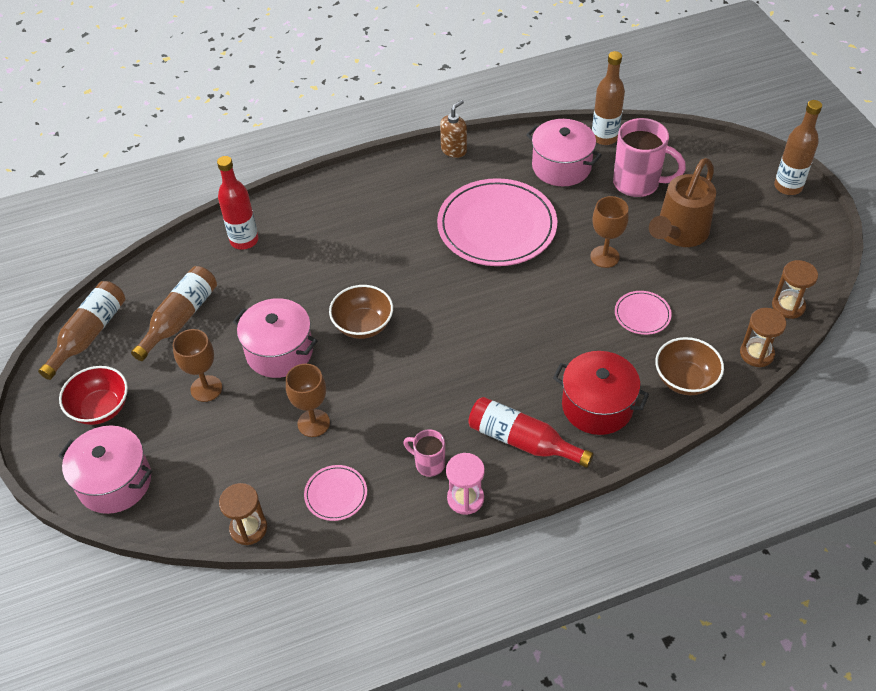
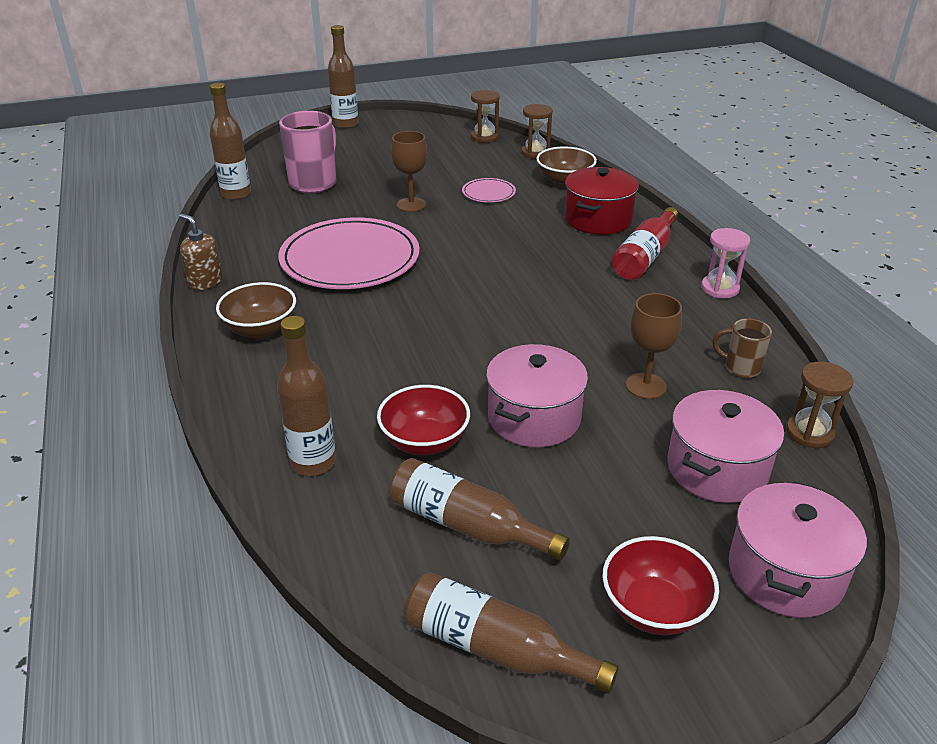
camera: 90 degrees left, 15 degrees down
brown goblet [173,329,222,402] -> none
red bottle [217,156,258,250] -> brown bottle [277,316,336,476]
pink plate [304,465,367,521] -> brown mug [713,319,772,378]
brown bowl [329,285,393,339] -> brown bowl moved to [216,282,296,339]
pink mug [403,429,445,477] -> none
pink pot [526,119,602,186] -> pink pot moved to [668,390,784,503]
brown watering can [649,158,716,247] -> none
none -> red bowl [377,385,470,455]

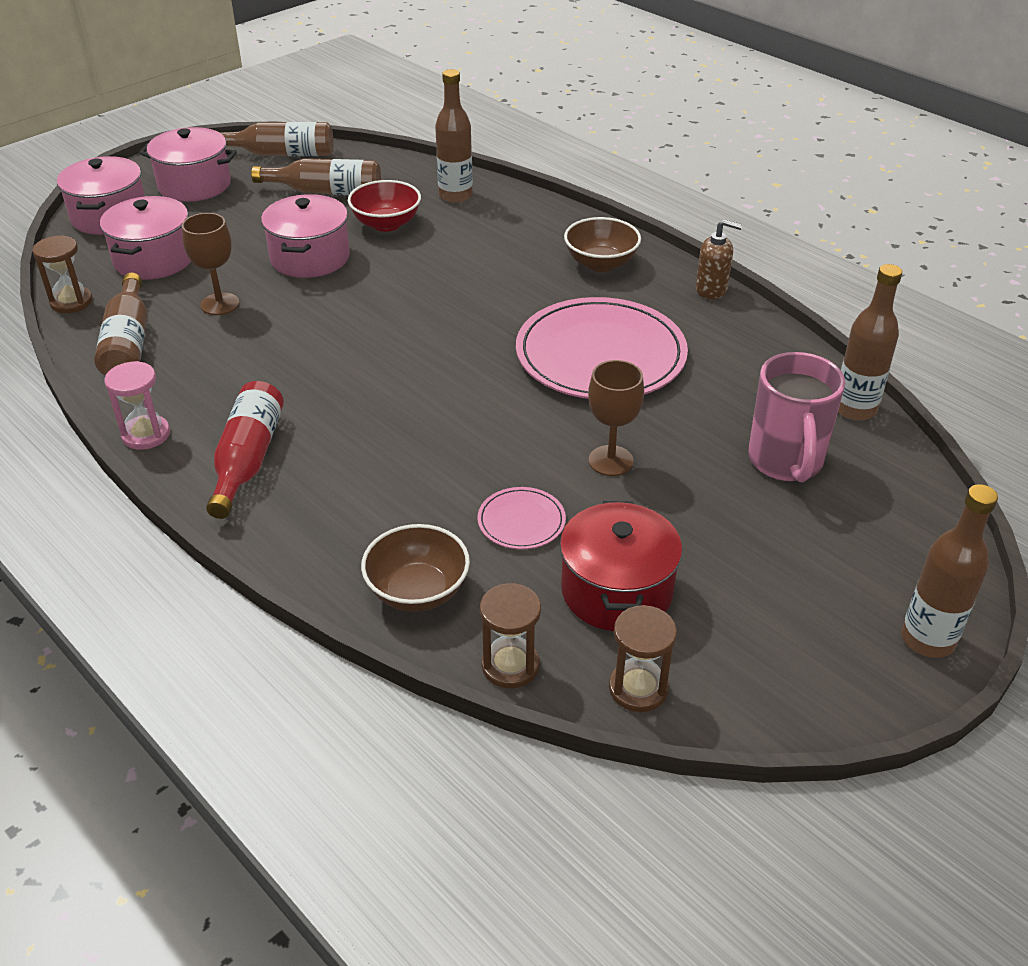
camera: 155 degrees right, 5 degrees up
red pot [565,167,639,235] -> red pot moved to [560,501,682,631]
red bowl [602,536,719,635] -> pink pot [139,127,237,202]
brown mug [713,319,772,378] -> brown bottle [94,273,147,376]

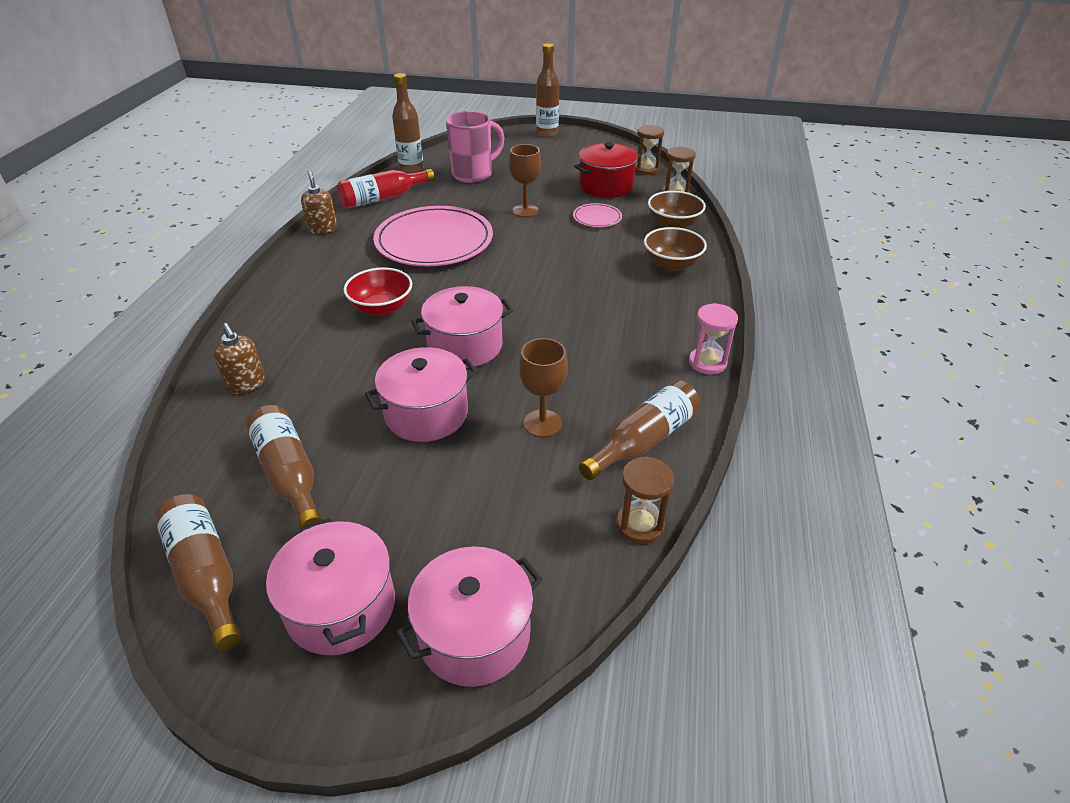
camera: 125 degrees left, 0 degrees up
pink pot [100,196,191,280] -> pink pot moved to [412,286,513,368]
red bottle [206,381,284,519] -> red bottle moved to [337,169,435,209]
red bowl [348,180,421,232] -> red bowl moved to [344,267,412,316]
brown bottle [435,69,473,203] -> brown soap dispenser [213,323,265,394]
brown bowl [564,217,641,272] -> brown bowl moved to [644,227,707,271]

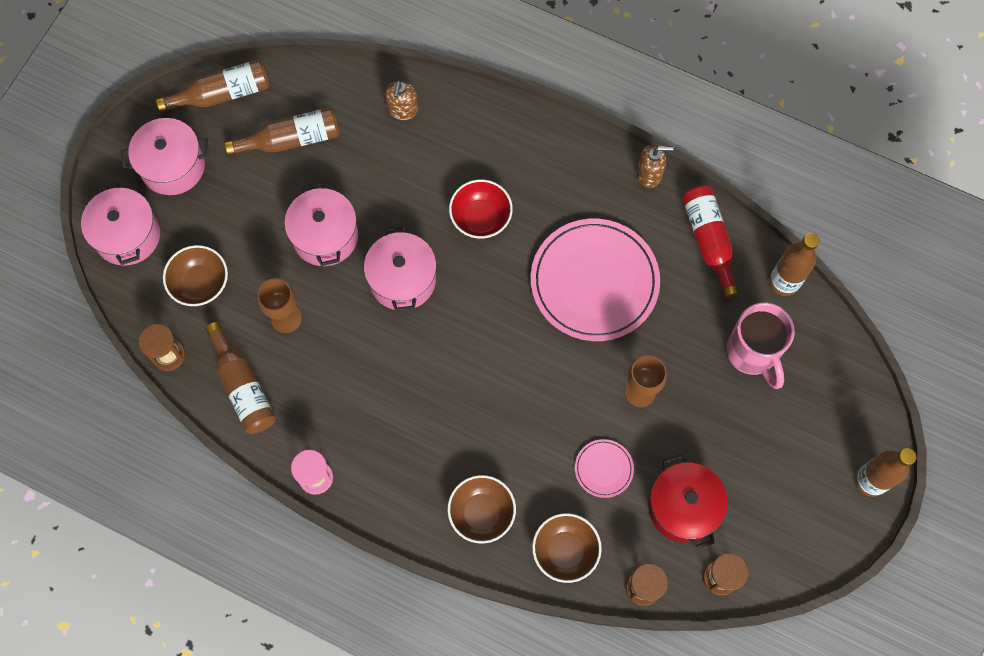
camera: 105 degrees right, 30 degrees up
brown soap dispenser [213,323,265,394] -> brown soap dispenser turned 60 degrees counterclockwise [385,80,418,120]
none -> brown bowl [163,245,228,306]

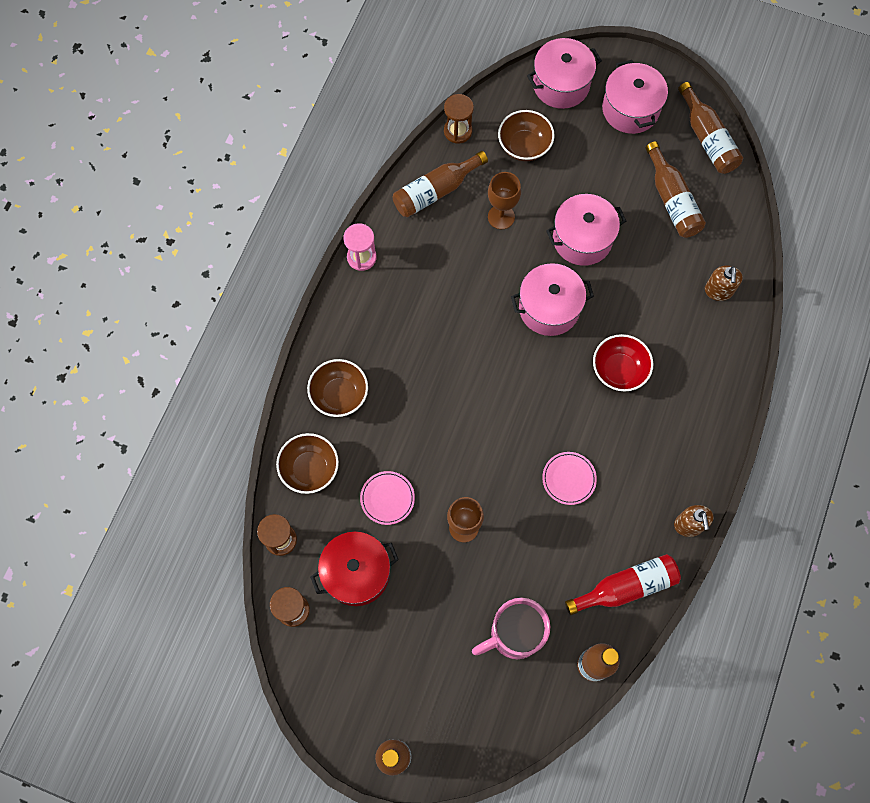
camera: 85 degrees right, 0 degrees up
brown soap dispenser [385,80,418,120] -> brown soap dispenser turned 90 degrees counterclockwise [705,266,743,301]
pink plate [531,219,660,341] -> pink plate [542,452,597,505], size x0.44

